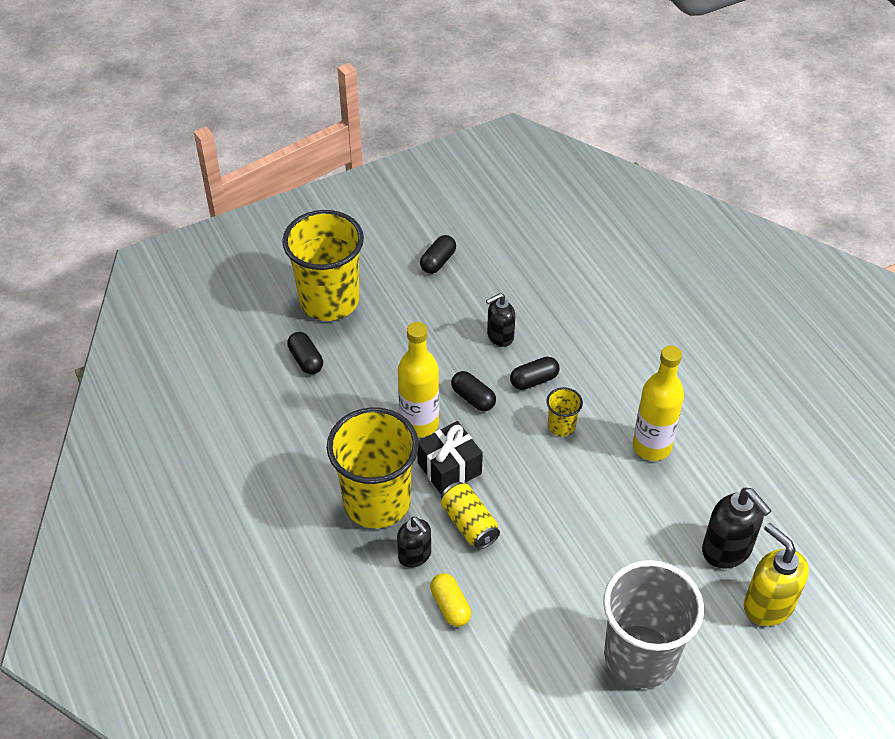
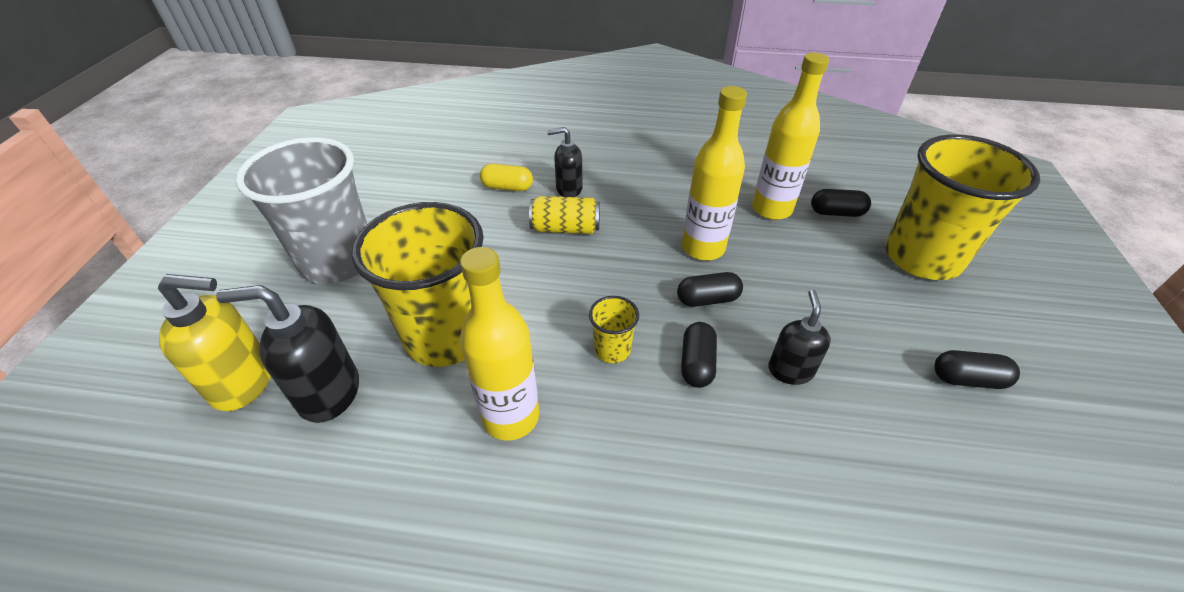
camera: 125 degrees right, 5 degrees down
yellow cup [327,407,419,528] -> yellow cup moved to [351,202,484,367]
black gift [417,421,483,494] -> none
black capsule [420,235,456,274] -> black capsule turned 60 degrees counterclockwise [934,350,1020,389]
none -> yellow bottle [752,53,829,220]

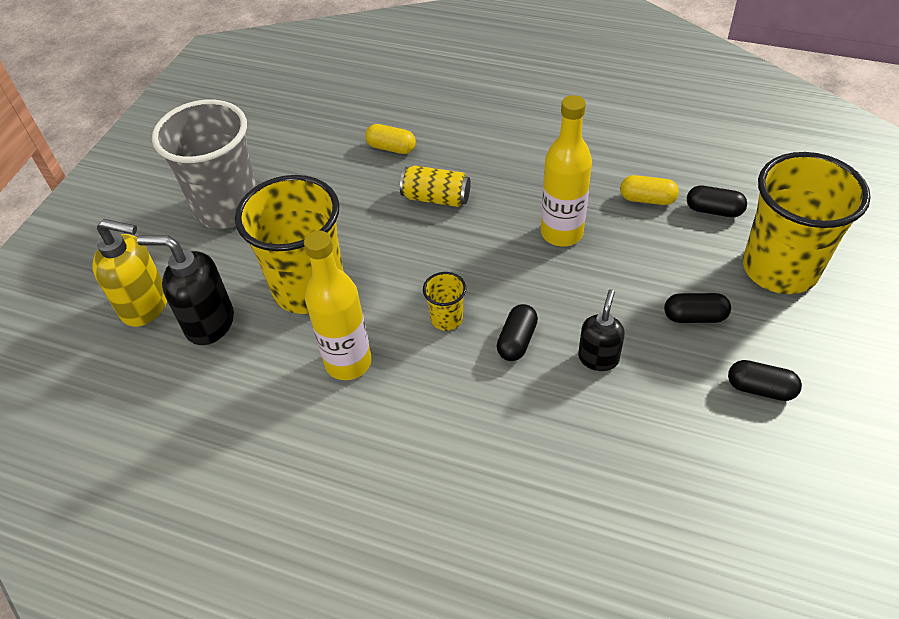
camera: 15 degrees right, 5 degrees up
black soap dispenser [547,127,583,197] -> none
black capsule [677,272,743,307] -> black capsule moved to [664,293,731,323]
yellow bottle [752,53,829,220] -> yellow capsule [620,175,679,205]

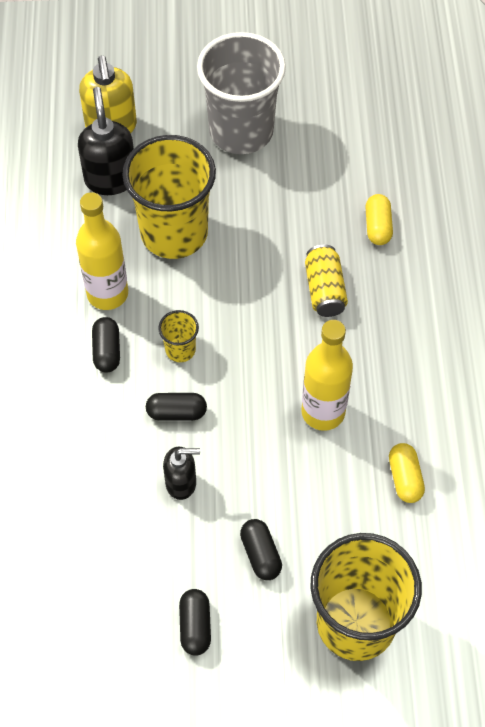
camera: 65 degrees right, 10 degrees up
black capsule [687,185,747,217] -> black capsule moved to [92,317,120,372]

